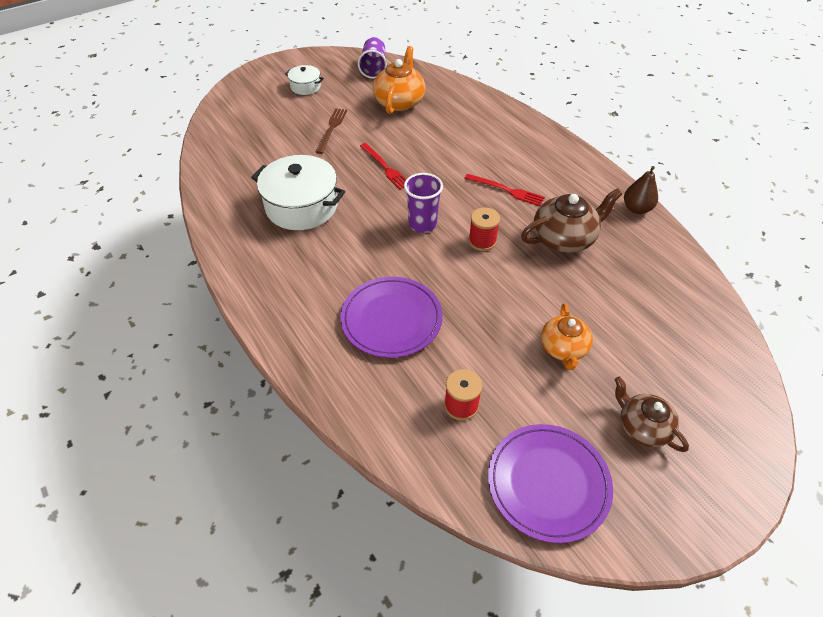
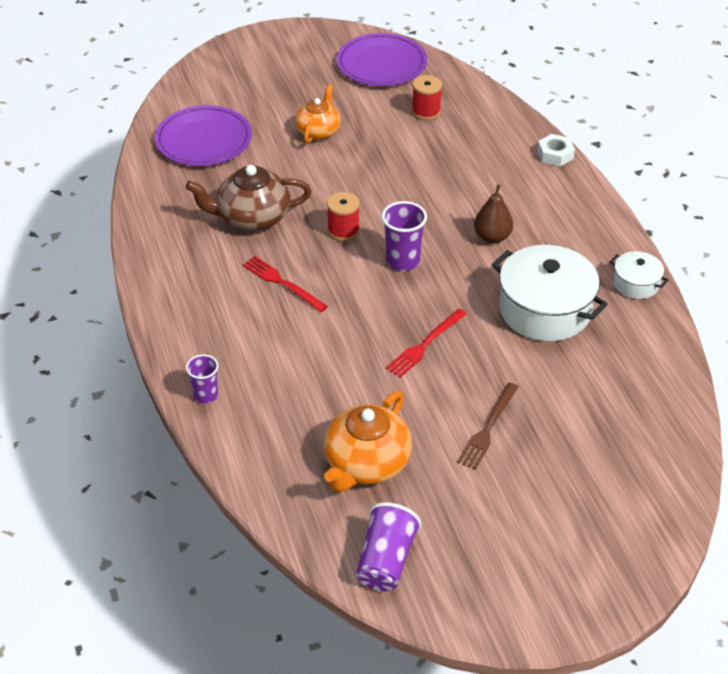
camera: 165 degrees left, 5 degrees down
white pot [285,65,324,95] -> white pot moved to [610,251,669,299]
purple plate [340,277,443,358] -> purple plate moved to [155,105,252,166]
red fork [360,143,406,190] -> red fork turned 120 degrees counterclockwise [386,309,467,377]
brown teapot [614,376,689,452] -> none
brown pear [624,166,658,214] -> brown pear moved to [474,184,513,243]
none -> purple cup [186,354,218,404]
none -> white nut [537,134,575,166]

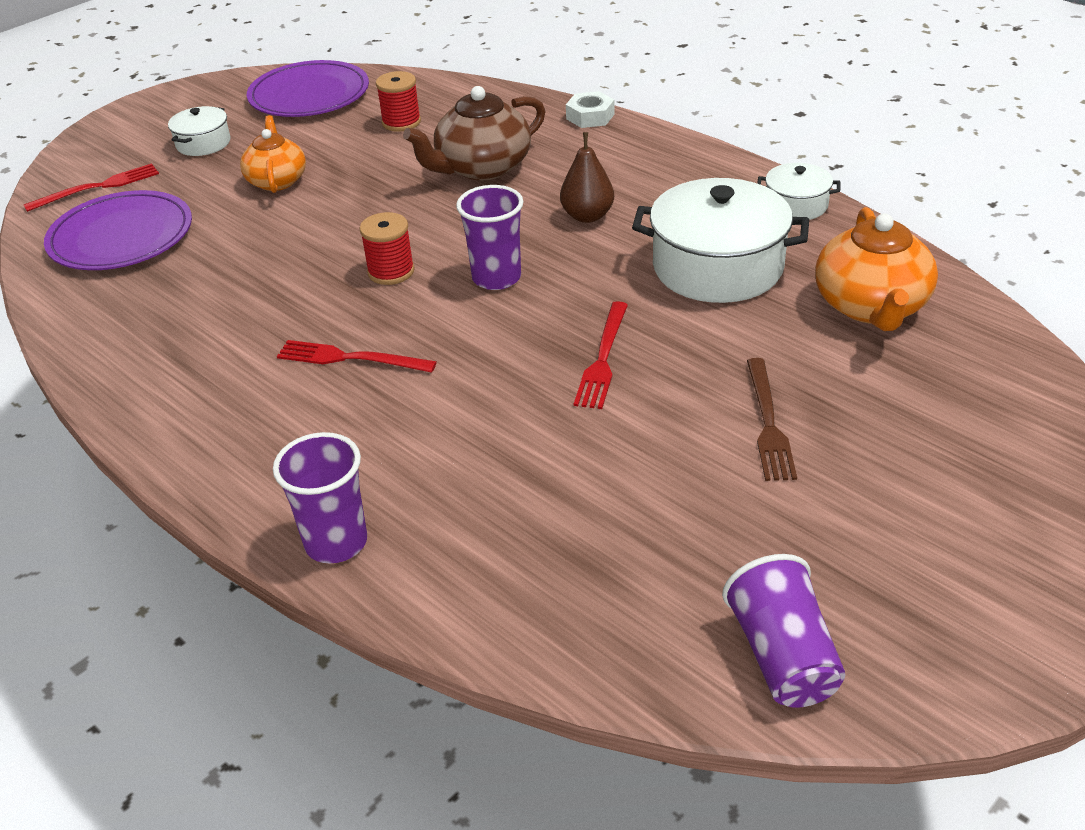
camera: 25 degrees left, 5 degrees down
brown teapot [186,165,312,231] -> brown teapot moved to [403,86,545,180]
purple cup [186,354,218,404] -> purple cup [273,432,367,563], size x1.53
orange teapot [324,391,412,492] -> orange teapot moved to [815,207,938,331]
none -> red fork [24,163,159,212]
none -> white pot [168,106,230,156]

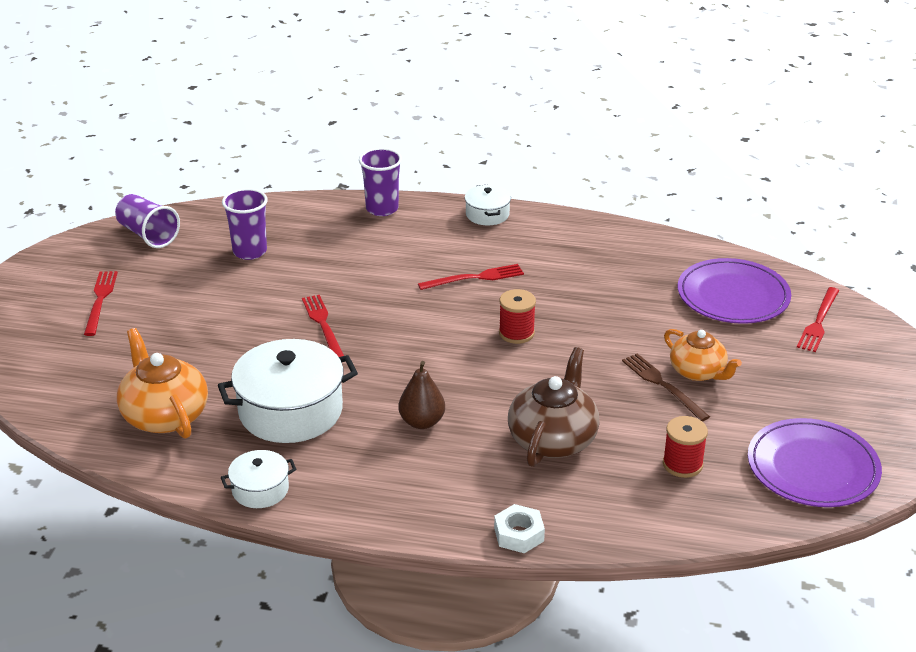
camera: 145 degrees right, 5 degrees down
white pot [168,106,230,156] -> white pot moved to [465,185,511,225]
purple cup [456,185,524,290] -> purple cup moved to [222,188,268,260]
brown fork [747,358,797,481] -> brown fork moved to [622,353,710,421]
none -> red fork [84,271,118,336]

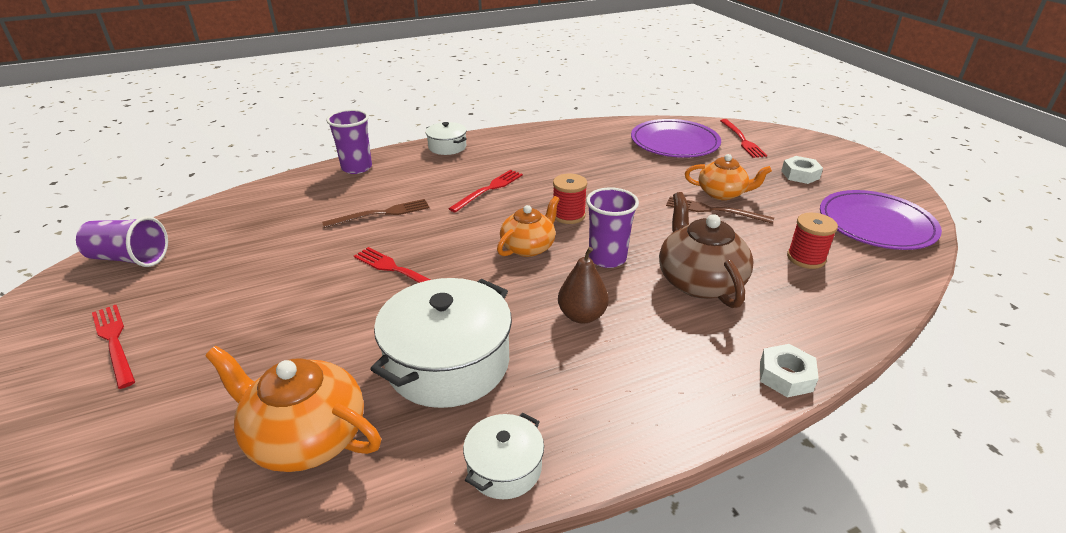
camera: 35 degrees left, 0 degrees up
purple cup [222,188,268,260] -> purple cup moved to [586,187,639,268]
none -> brown fork [322,199,430,228]
none -> orange teapot [497,196,560,257]
none -> white nut [781,156,823,184]

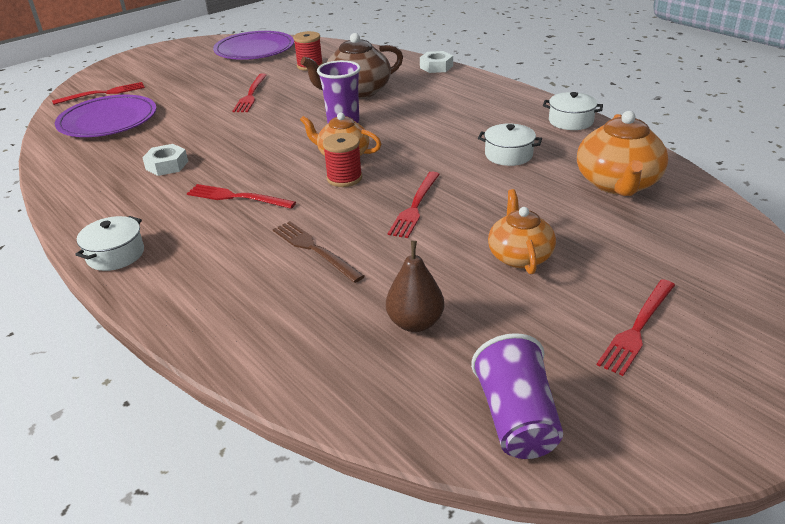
camera: 105 degrees left, 0 degrees up
purple cup [326,109,372,174] -> none
white pot [371,278,512,408] -> white pot [478,123,542,166], size x0.51
red spool [553,174,587,224] -> red spool moved to [323,133,362,187]
brown pear [558,247,609,324] -> brown pear moved to [386,241,444,332]
brown fork [666,197,774,224] -> red fork [232,74,267,112]
orange teapot [685,154,772,200] -> orange teapot moved to [488,189,556,274]
white nut [781,156,823,184] -> white nut moved to [142,144,188,176]

